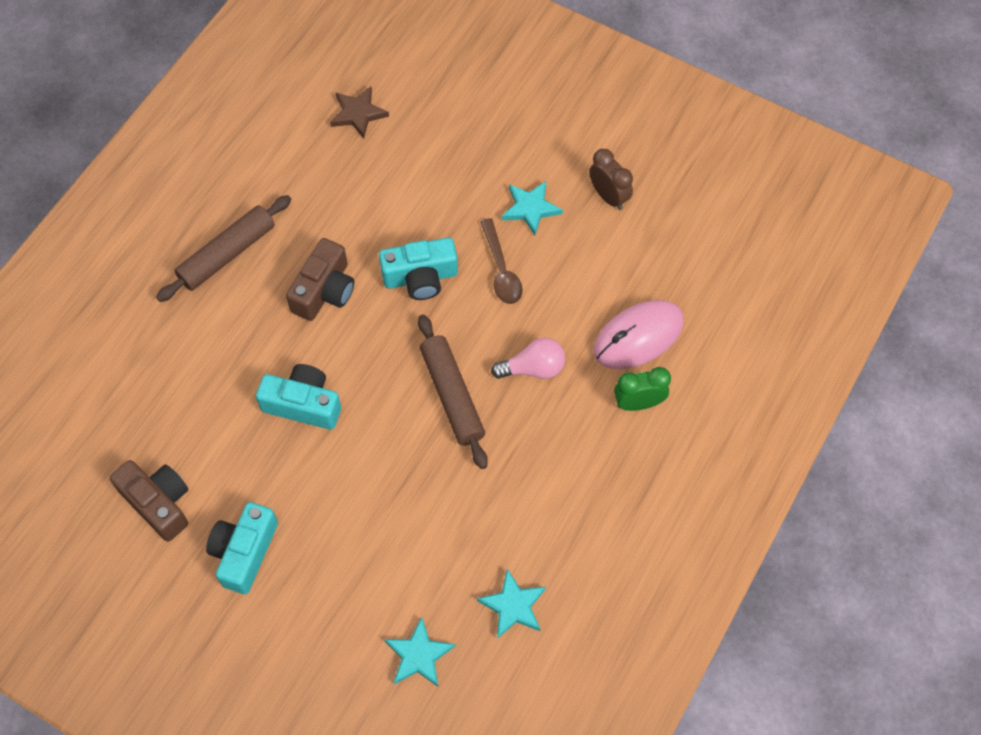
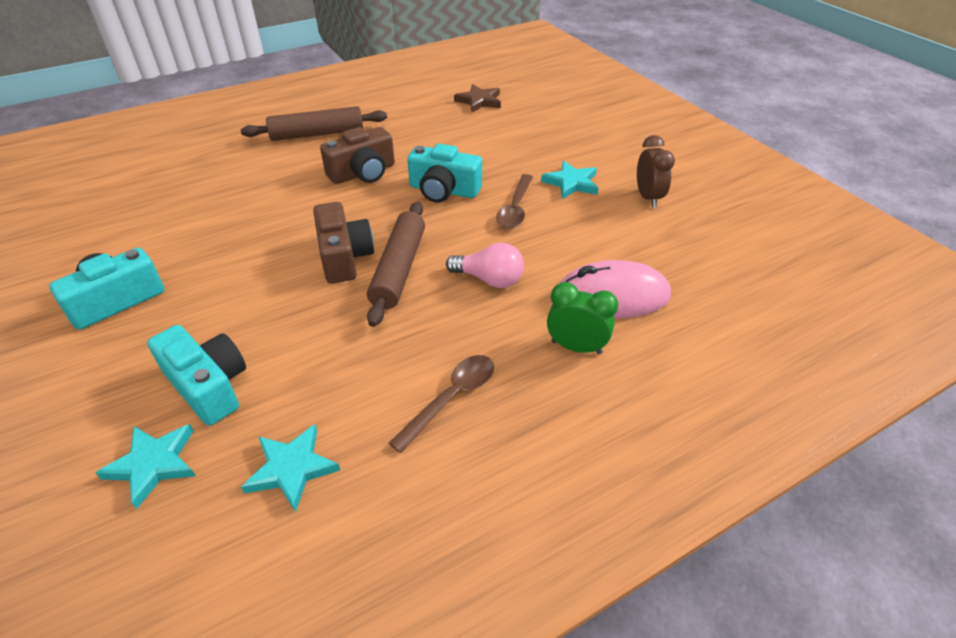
camera: 30 degrees right, 20 degrees down
brown camera [110,460,189,542] -> brown camera moved to [313,202,374,284]
turquoise camera [256,364,341,430] -> turquoise camera moved to [147,325,246,426]
none -> brown spoon [389,355,494,453]

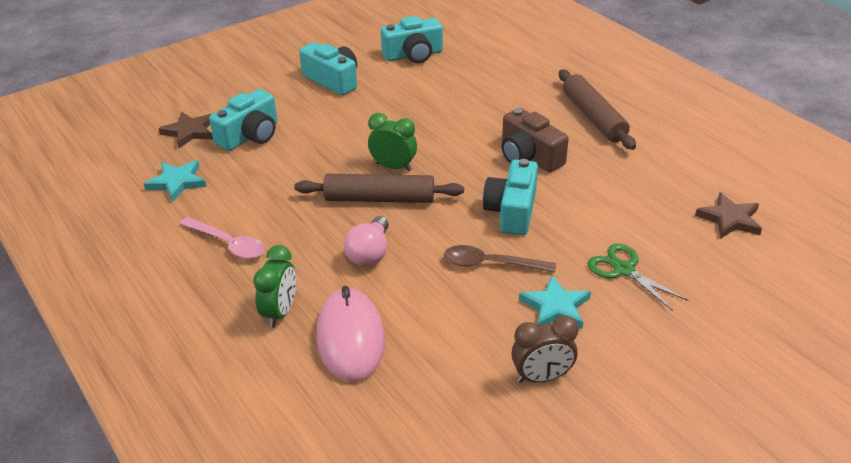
camera: 85 degrees right, 5 degrees down
turquoise star [96,424,196,509] -> brown star [158,111,213,148]
brown camera [313,202,374,284] -> green clock [368,113,417,172]
brown spoon [389,355,494,453] -> pink spoon [180,217,265,259]
none -> turquoise camera [381,16,443,64]
none -> green scissors [587,243,688,311]

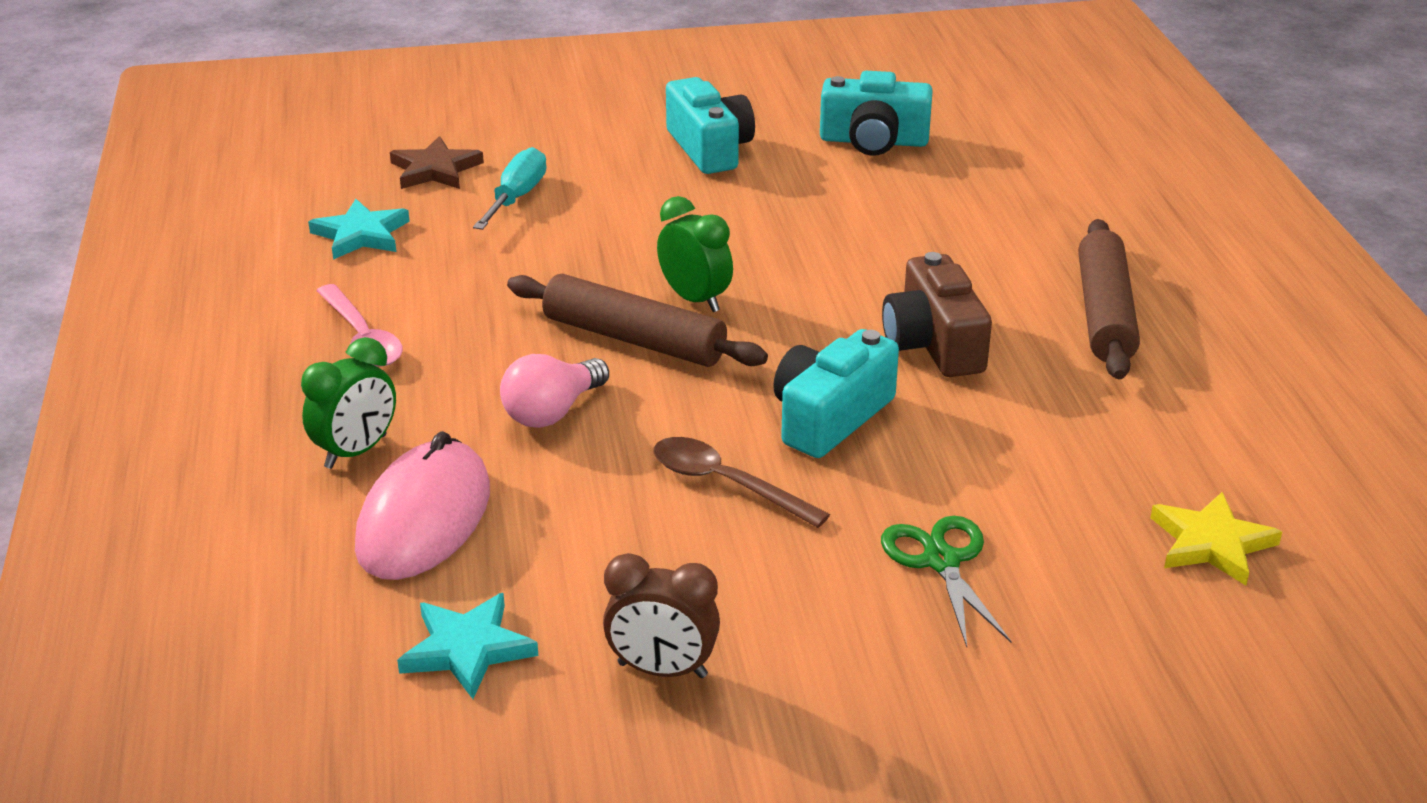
camera: 25 degrees right, 5 degrees down
turquoise camera [209,89,278,151] -> turquoise screwdriver [473,147,547,230]
turquoise star [519,275,591,329] -> turquoise star moved to [397,593,538,699]
brown star [695,192,762,238] -> yellow star [1150,492,1282,586]

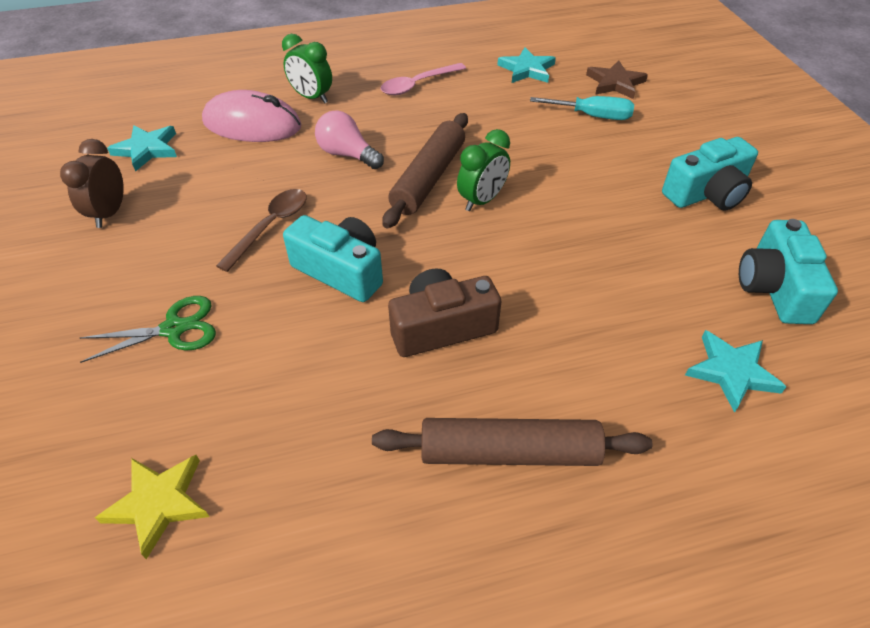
camera: 85 degrees right, 15 degrees up
none -> turquoise star [685,330,787,413]

